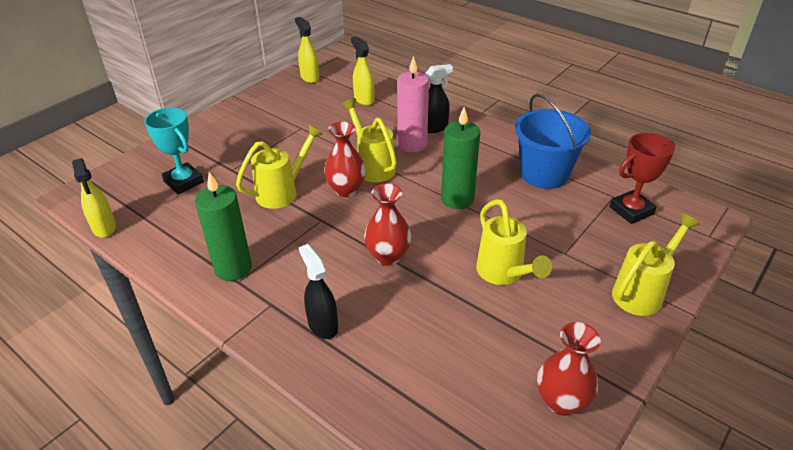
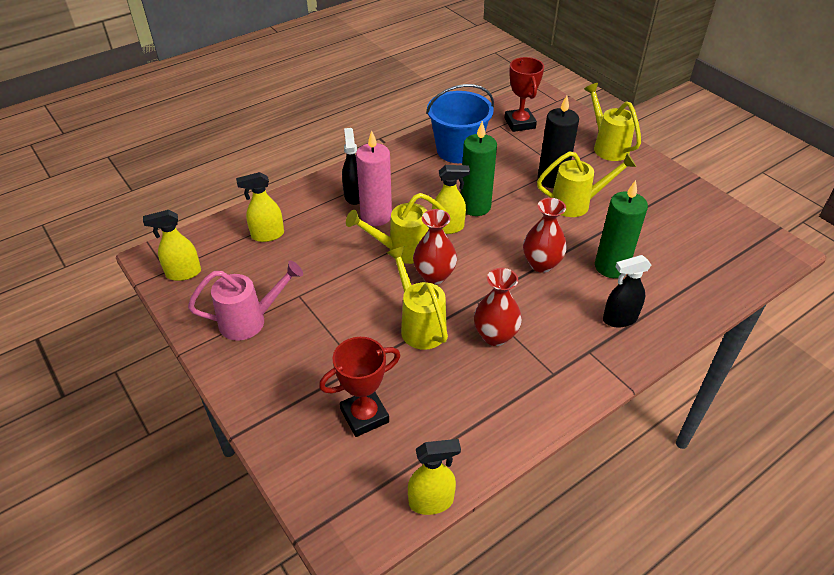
camera: 75 degrees left, 5 degrees up
turquoise trophy [144,107,204,194] -> red trophy [319,337,400,437]
green candle [195,172,252,281] -> green candle moved to [595,180,648,278]
red vase [537,322,601,416] -> red vase moved to [474,268,522,346]
none -> pink watering can [188,261,303,340]
none -> yellow spray bottle [432,165,470,234]
none -> black candle [538,95,579,188]

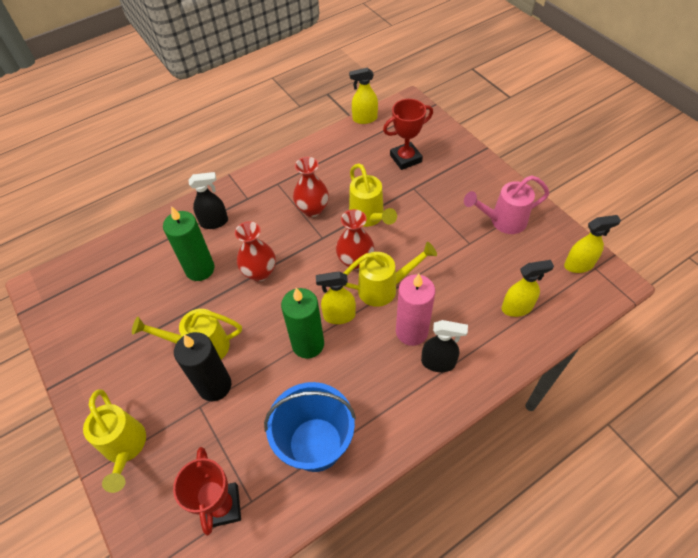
camera: 175 degrees left, 10 degrees up
black spray bottle [342,128,360,205] -> black spray bottle turned 75 degrees counterclockwise [421,320,468,372]

